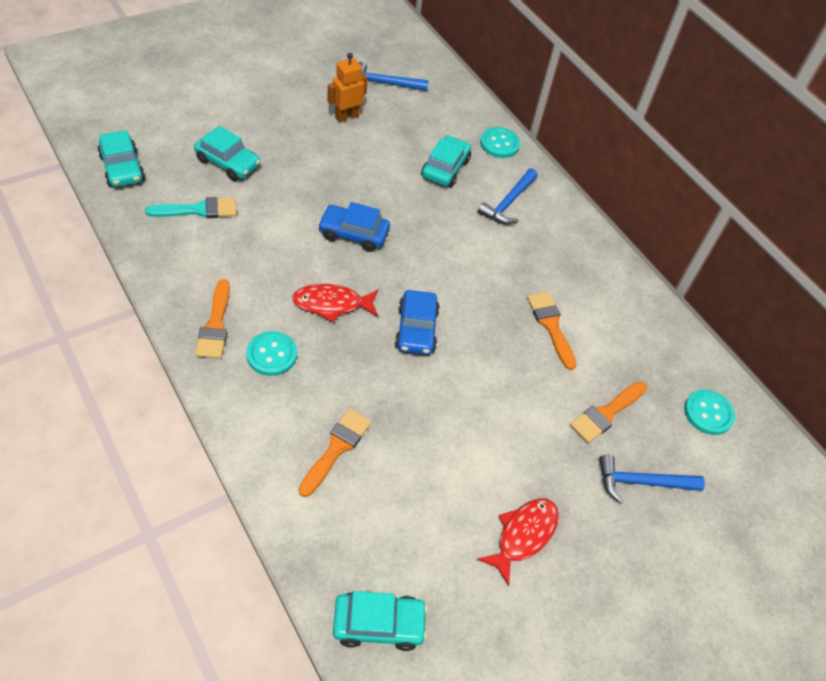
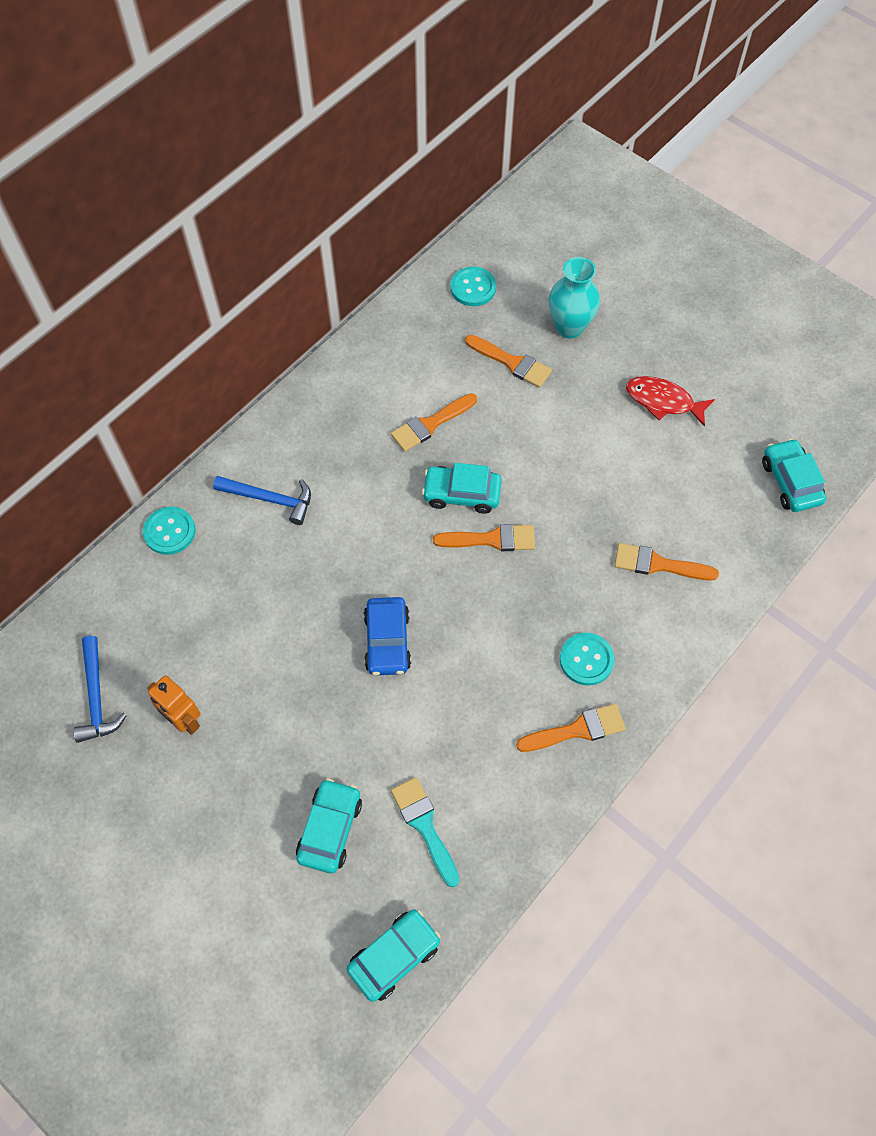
camera: 100 degrees left, 10 degrees up
red fish [292,284,379,323] -> none
blue car [395,290,440,355] -> orange brush [433,524,535,551]
turquoise car [421,135,471,187] -> turquoise car moved to [422,463,502,514]
blue hammer [599,455,705,503] -> turquoise vase [549,257,600,339]

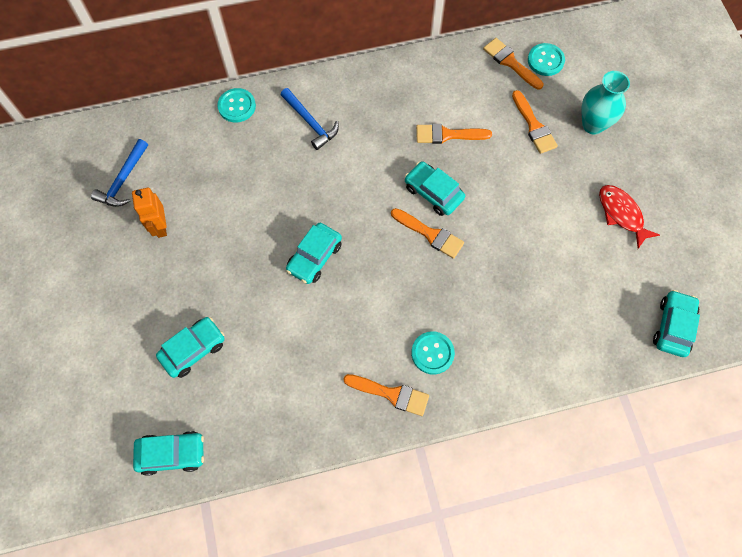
camera: 35 degrees right, 5 degrees up
blue car [364,597,411,675] -> turquoise car [286,223,342,284]
turquoise brush [391,777,460,887] -> none
orange brush [614,543,719,581] -> orange brush moved to [483,38,544,90]

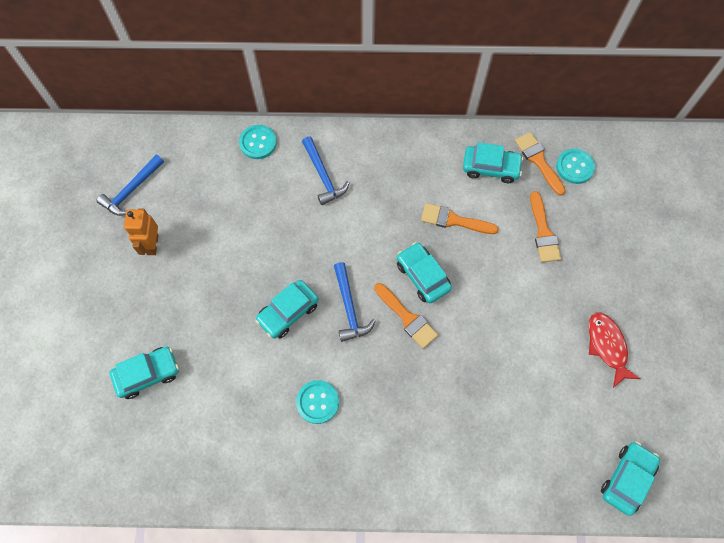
camera: 15 degrees right, 0 degrees up
turquoise car [133,431,204,476] -> turquoise car moved to [463,142,523,183]
orange brush [343,374,429,416] -> none
turquoise button [411,331,455,374] -> turquoise button moved to [296,380,339,424]
turquoise vase [581,71,630,135] -> none
none -> blue hammer [334,262,375,342]

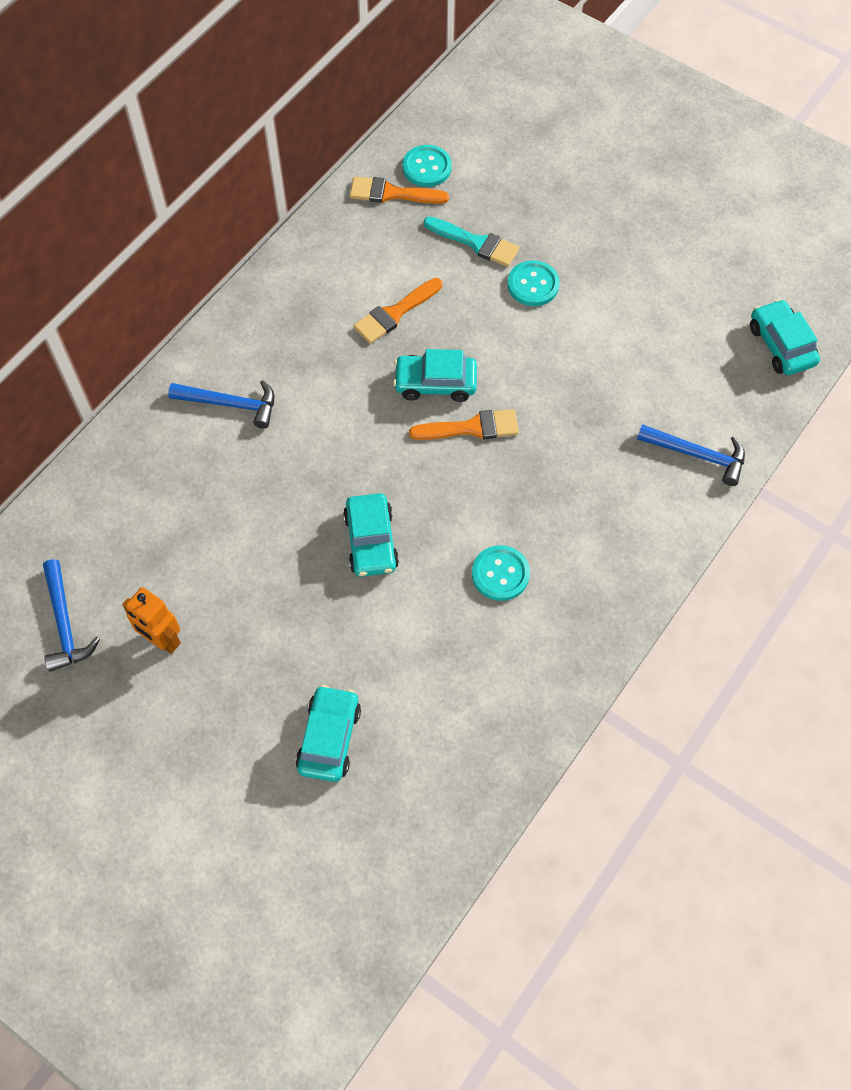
camera: 55 degrees left, 5 degrees down
turquoise button [239,125,277,159] -> turquoise button moved to [508,260,560,306]
blue hammer [334,262,375,342] -> blue hammer moved to [637,424,745,486]
turquoise car [463,142,523,183] -> none
orange brush [530,191,561,262] -> turquoise brush [424,217,519,267]
red fish [589,312,640,388] -> none

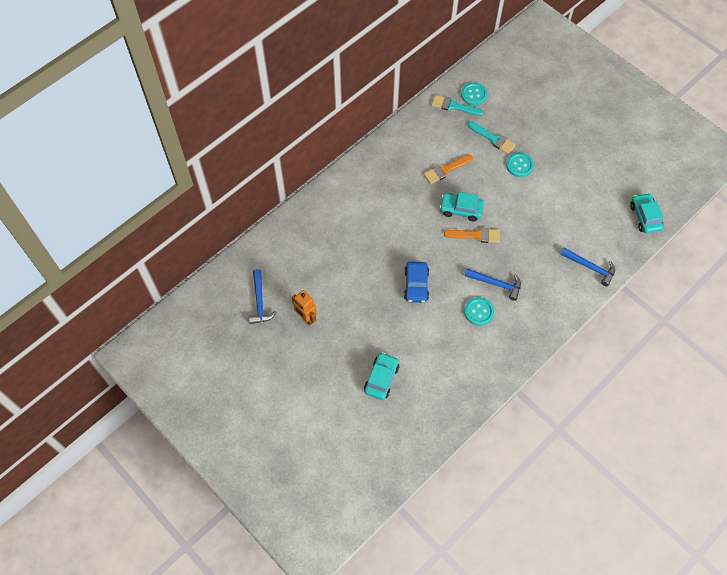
camera: 10 degrees right, 0 degrees up
blue hammer [168,380,274,429] -> blue hammer moved to [465,268,521,301]
turquoise car [343,493,399,577] -> blue car [404,261,429,303]
orange brush [350,177,449,204] -> turquoise brush [431,95,483,116]

